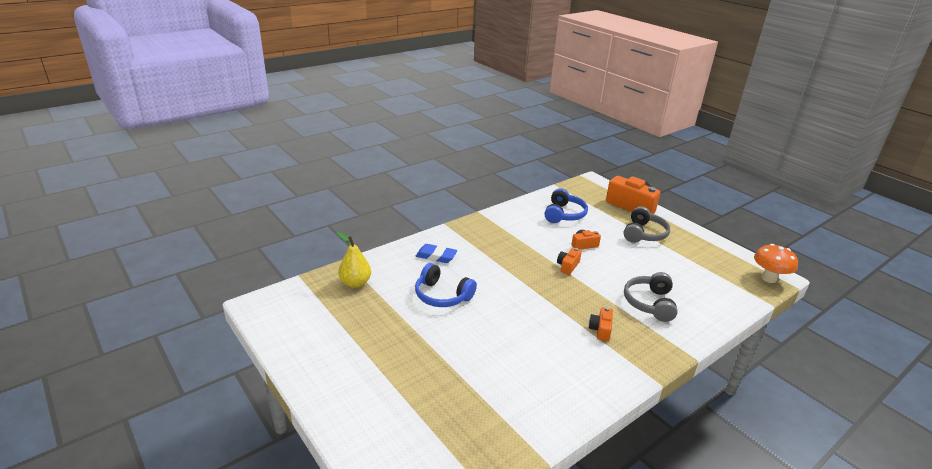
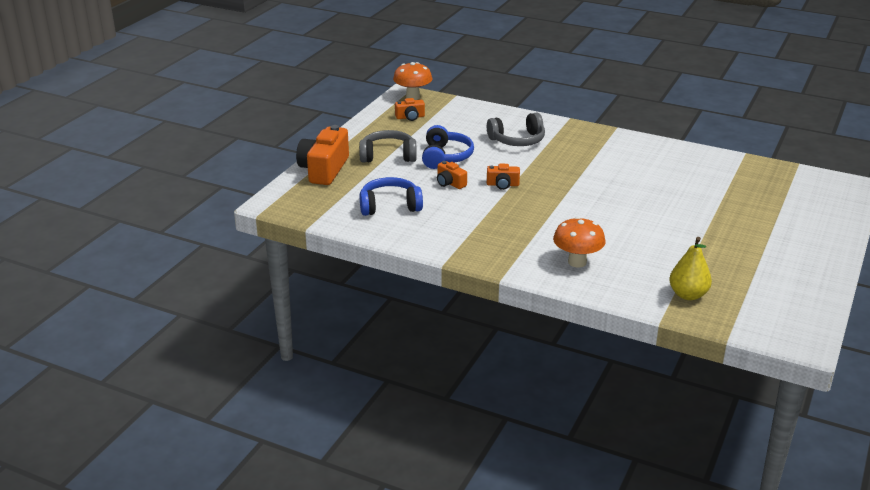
camera: 115 degrees left, 0 degrees up
blue headphones [415,263,477,307] -> blue headphones moved to [422,125,474,169]
blue eraser [416,244,457,263] -> orange mushroom [553,217,605,267]
orange camera [589,307,613,341] -> orange camera moved to [395,98,425,121]

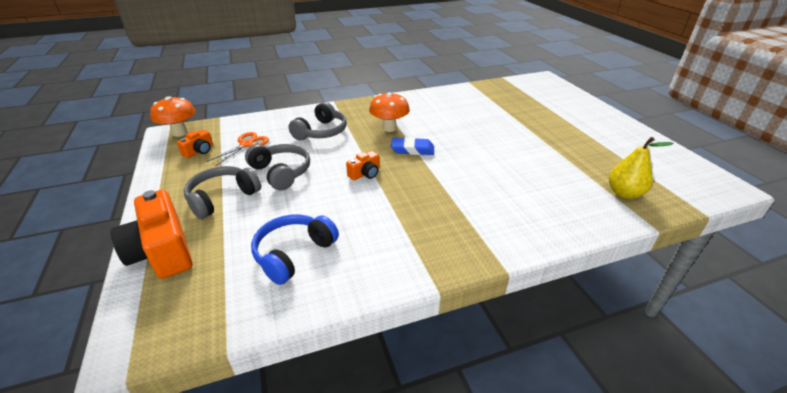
camera: 45 degrees left, 5 degrees up
blue headphones [422,125,474,169] -> grey headphones [245,144,310,190]
orange camera [437,161,467,189] -> none
orange mushroom [553,217,605,267] -> orange mushroom moved to [369,92,410,132]
none -> orange scissors [206,132,269,166]
none -> blue eraser [391,137,434,155]

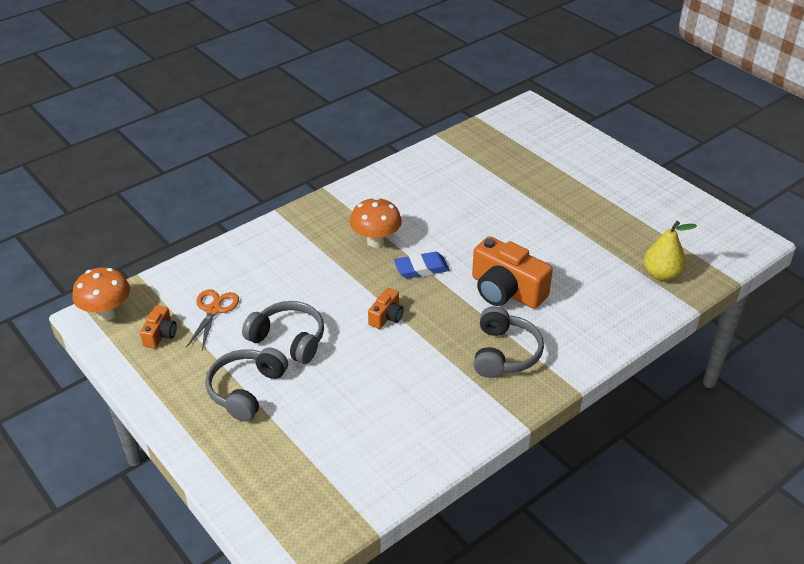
camera: 20 degrees left, 5 degrees up
orange camera [111,190,193,279] -> orange camera moved to [472,236,553,309]
blue headphones [251,214,339,285] -> none
grey headphones [288,102,347,140] -> grey headphones moved to [474,306,544,378]

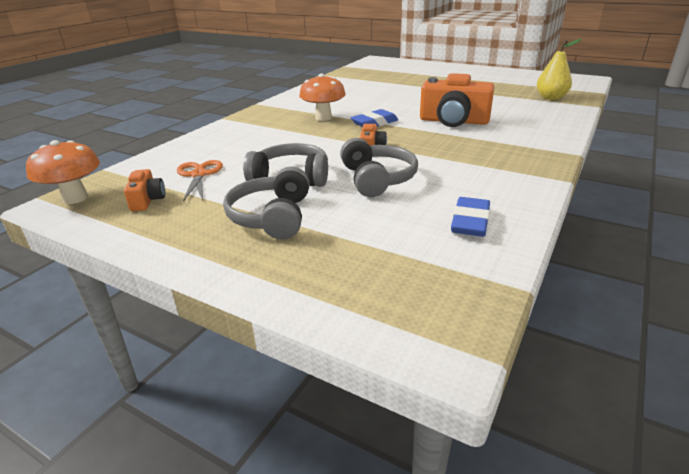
camera: 20 degrees left, 10 degrees down
grey headphones [474,306,544,378] -> grey headphones moved to [340,138,418,197]
none -> blue eraser [451,197,490,237]

